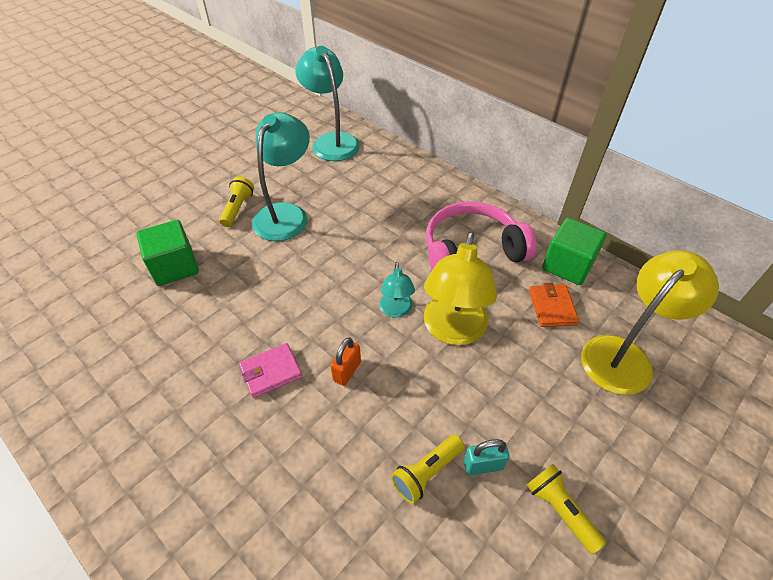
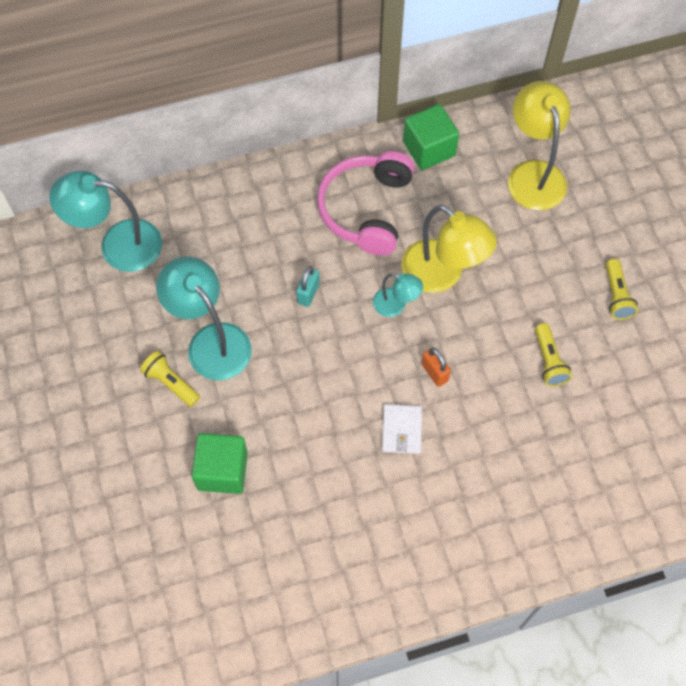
camera: 60 degrees left, 15 degrees up
pink wallet [239,343,302,398] -> white wallet [382,404,422,454]
turquoise padlock [464,439,510,475] -> turquoise padlock moved to [296,266,319,307]
yellow flashlight [527,464,606,554] -> yellow flashlight turned 90 degrees counterclockwise [606,259,638,320]
orange wallet [529,283,579,327] -> none

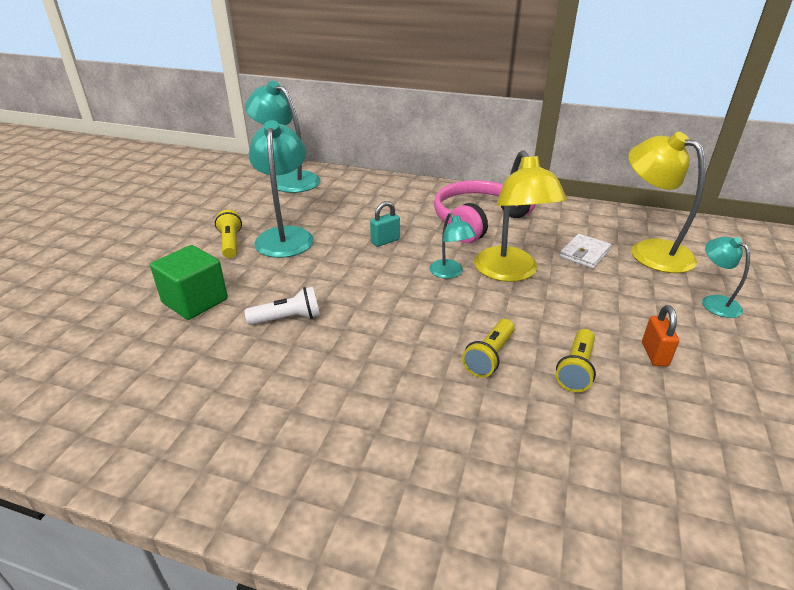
camera: 35 degrees right, 30 degrees down
white wallet [382,404,422,454] -> white wallet moved to [559,234,611,269]
green cube [403,104,459,170] -> none
orange padlock [422,347,451,387] -> orange padlock moved to [642,305,679,366]
yellow lamp [508,81,571,210] -> yellow lamp turned 60 degrees counterclockwise [628,132,705,273]
yellow flashlight [606,259,638,320] -> yellow flashlight moved to [462,319,515,378]
none -> white flashlight [244,287,320,325]
none -> turquoise lamp [702,237,750,318]

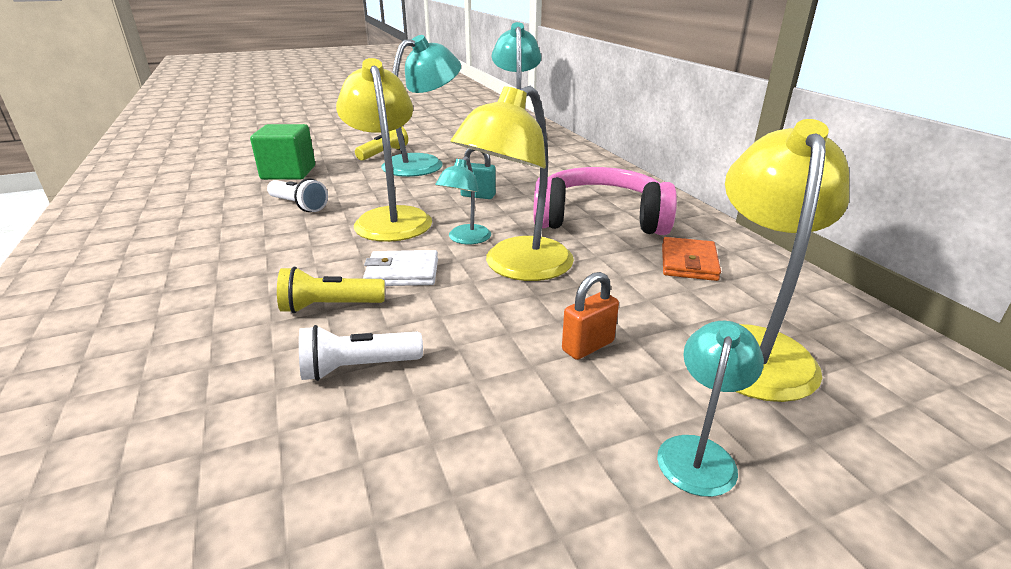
camera: 50 degrees right, 5 degrees down
yellow flashlight [556,329,596,392] -> white flashlight [299,325,423,381]
white wallet [559,234,611,269] -> white wallet moved to [363,250,438,286]
orange padlock [642,305,679,366] -> orange padlock moved to [562,272,619,360]
none -> yellow lamp [336,58,432,242]
none -> orange wallet [662,237,721,281]

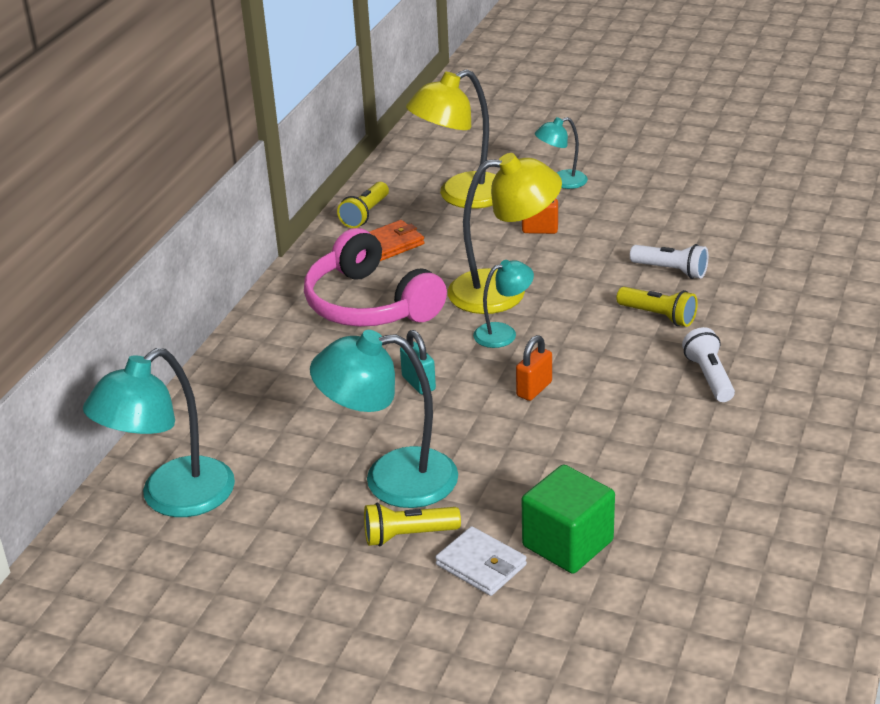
camera: 135 degrees left, 5 degrees up
white flashlight [267,178,328,212] -> white flashlight moved to [682,327,735,402]
yellow lamp [336,58,432,242] -> orange padlock [516,335,552,401]
white wallet [363,250,438,286] -> white wallet moved to [435,526,527,596]
none -> yellow flashlight [337,182,389,228]

